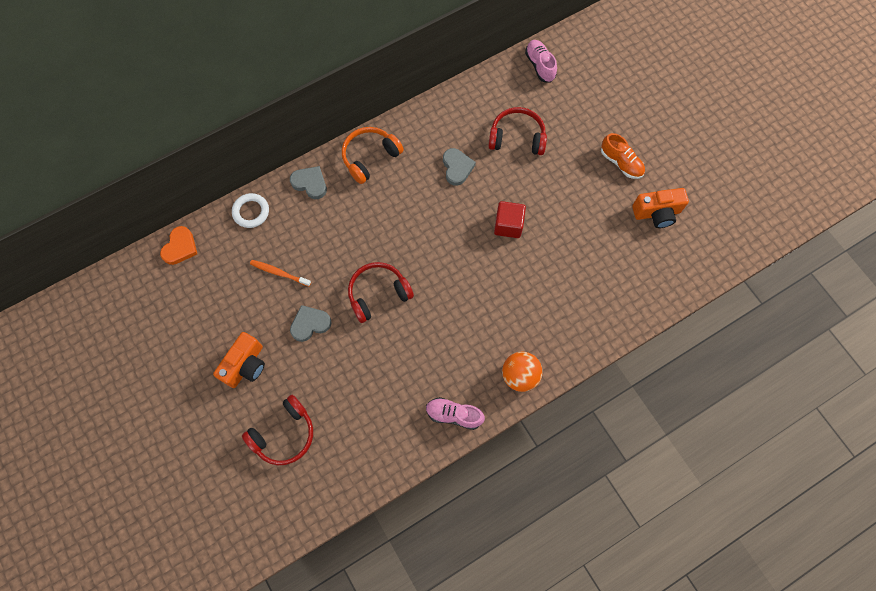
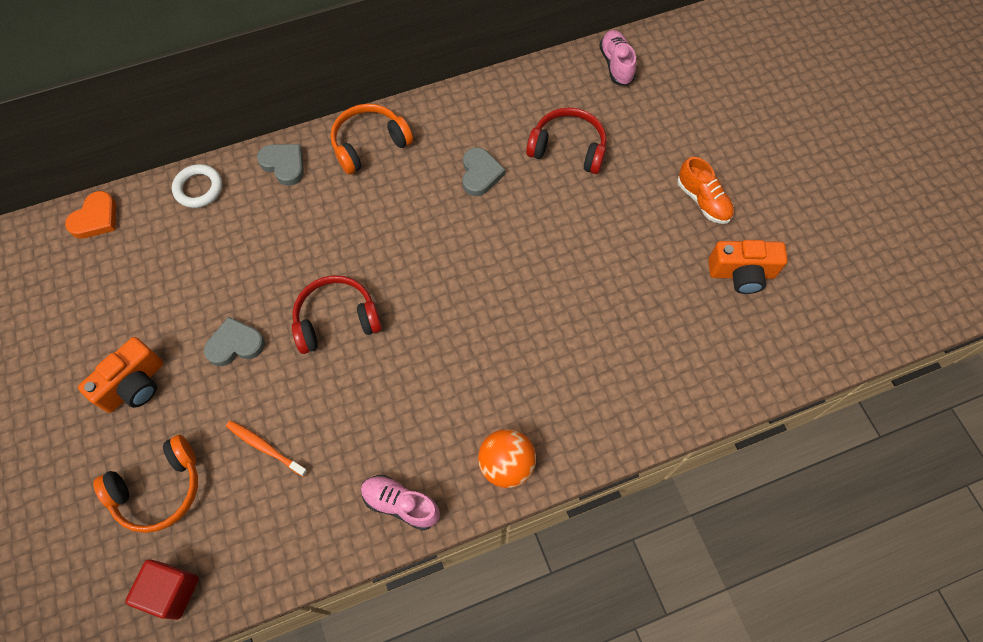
camera: 10 degrees right, 5 degrees down
red headphones [242,395,313,465] -> orange headphones [93,435,198,533]
orange toothbrush [250,260,311,287] -> orange toothbrush moved to [226,420,308,477]
red cube [494,201,526,238] -> red cube moved to [125,559,199,620]

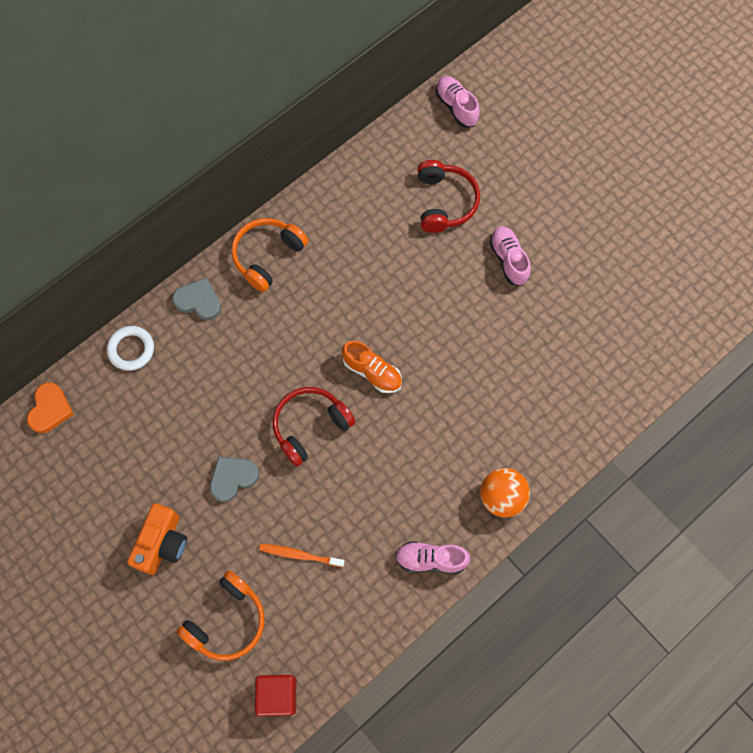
camera: 20 degrees left, 5 degrees up
grey heart [462,147,505,196] -> none
red headphones [526,107,606,174] -> red headphones turned 90 degrees clockwise [417,160,480,233]
orange shoe [677,157,734,224] -> orange shoe moved to [342,341,402,393]
orange camera [708,240,788,294] -> none
none -> pink shoe [489,226,531,286]

